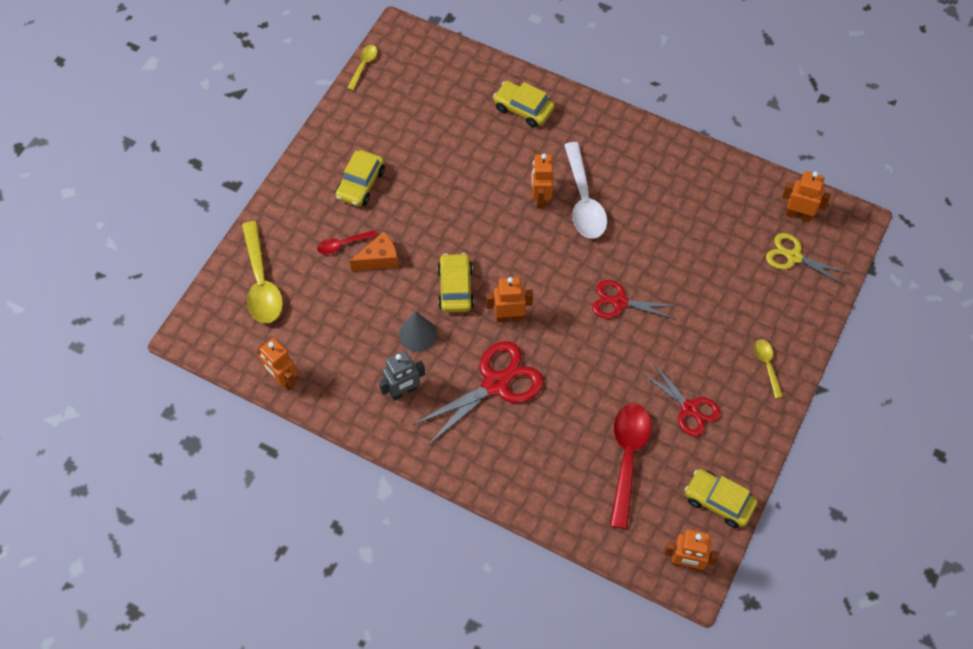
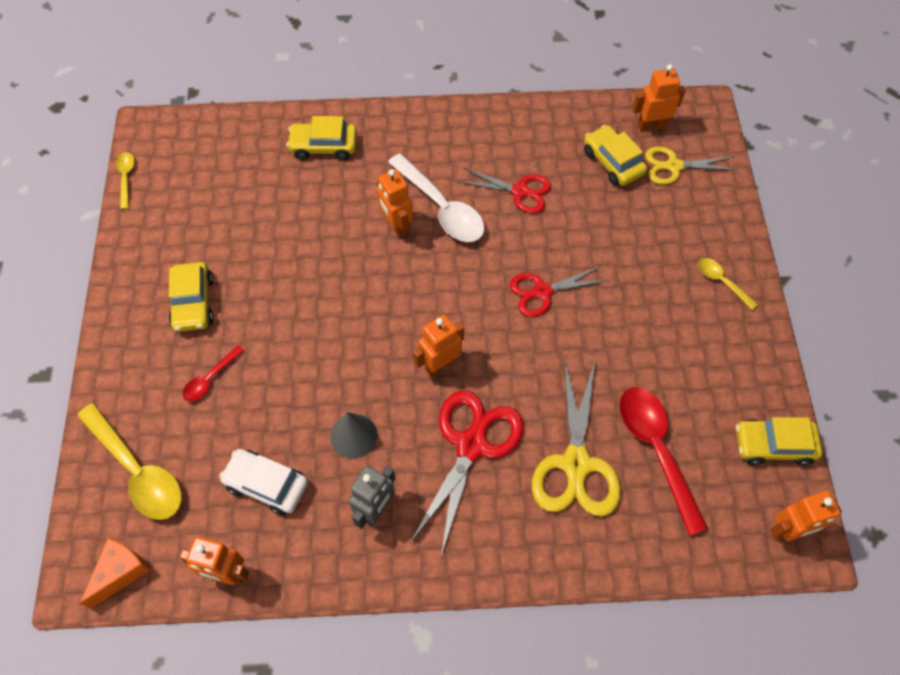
camera: 30 degrees left, 0 degrees up
orange cheese [350,231,399,271] -> orange cheese moved to [80,538,151,609]
yellow car [437,253,474,312] -> yellow car moved to [584,125,647,186]
red scissors [642,362,721,436] -> red scissors moved to [459,168,551,214]
none -> white car [219,449,308,515]
none -> yellow scissors [532,358,621,517]

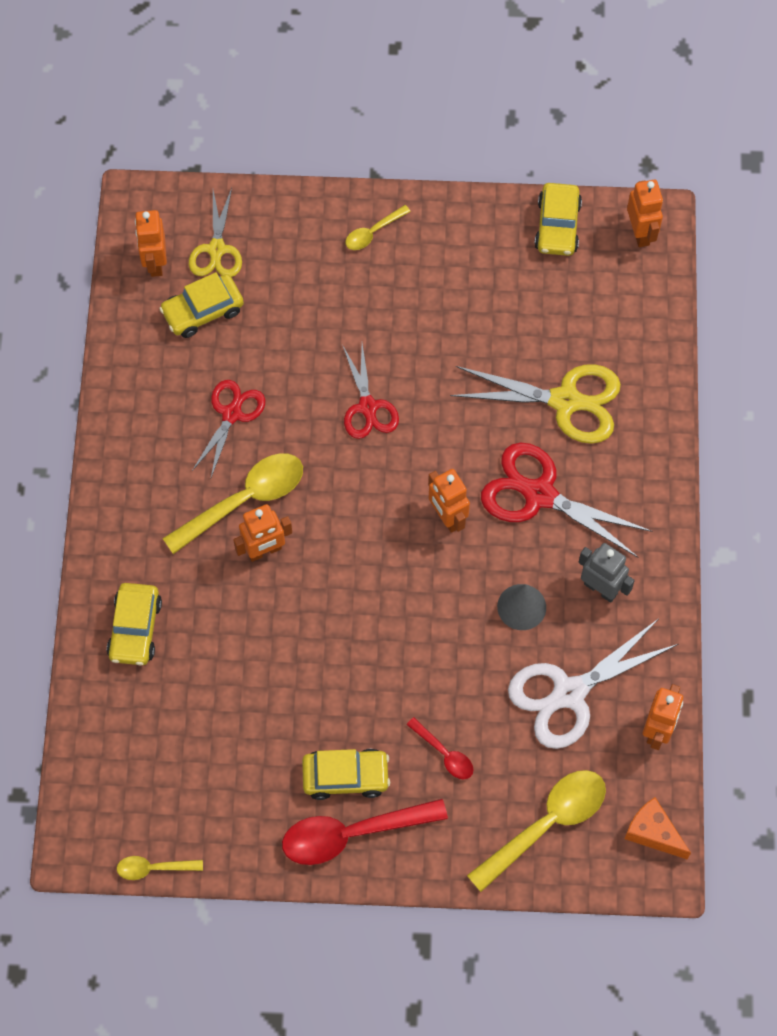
camera: 85 degrees left, 5 degrees up
white car [219,449,308,515] -> white scissors [508,619,678,749]
white spoon [388,153,485,242] -> yellow spoon [162,453,303,554]
red spoon [619,387,708,536] -> red spoon moved to [282,799,448,865]

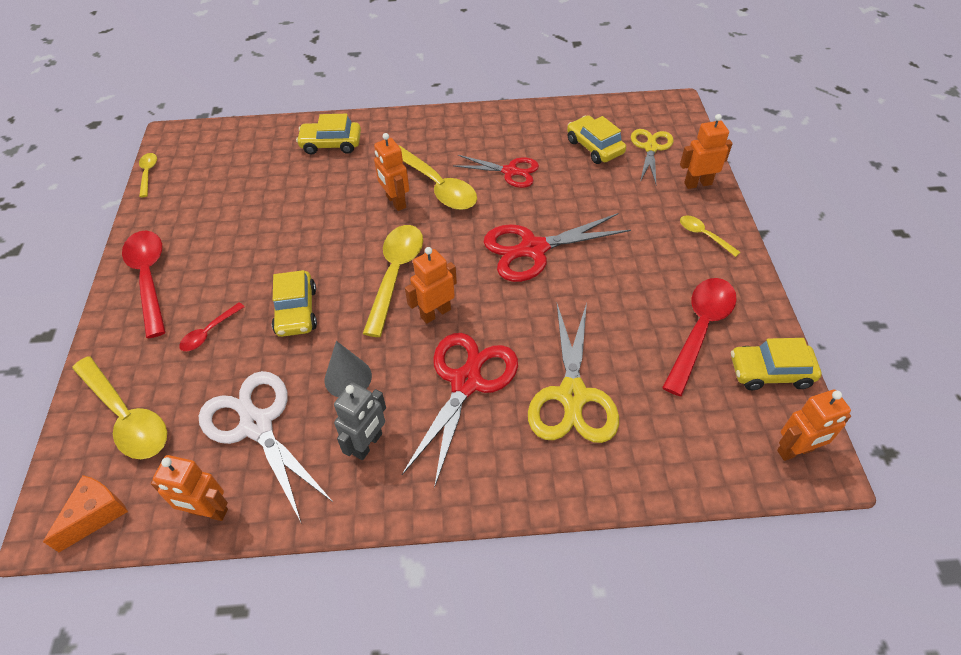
camera: 85 degrees right, 15 degrees down
orange robot [135,210,167,277] -> orange robot moved to [680,114,733,189]
yellow scissors [189,188,242,277] -> yellow scissors turned 105 degrees clockwise [631,129,673,184]
yellow car [302,749,390,800] -> yellow car moved to [272,270,317,337]
red scissors [343,344,399,439] -> red scissors [483,213,631,282], size x1.57
none -> yellow spoon [363,225,423,337]
none -> red spoon [662,278,737,396]

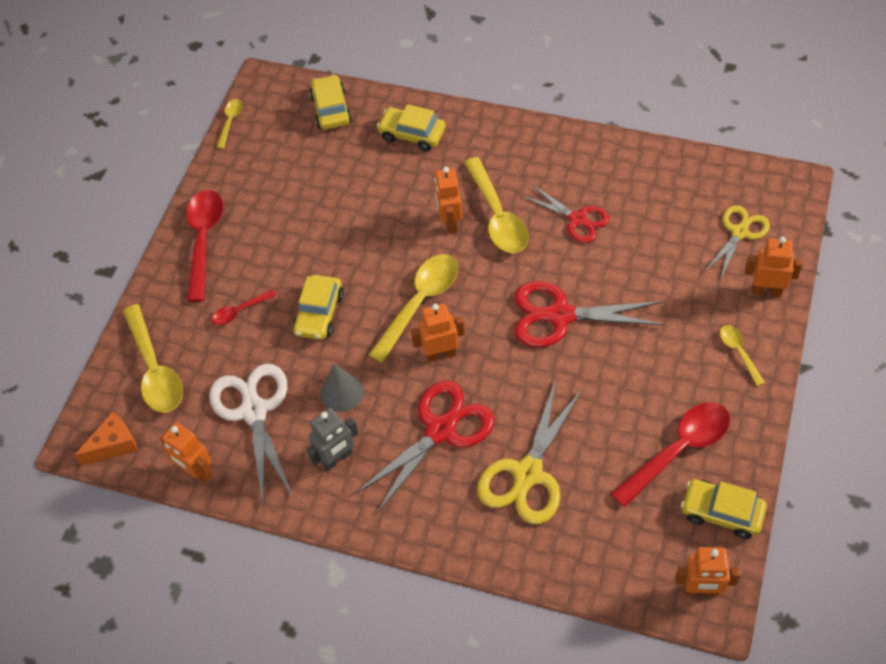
camera: 25 degrees right, 5 degrees up
yellow car [567,115,626,164] -> yellow car moved to [309,75,352,130]

